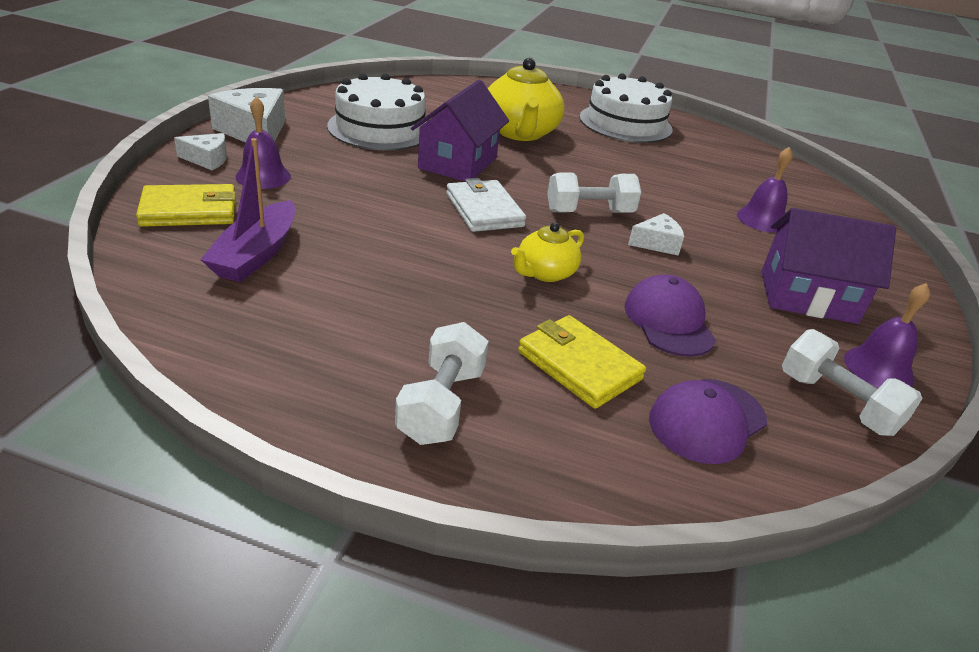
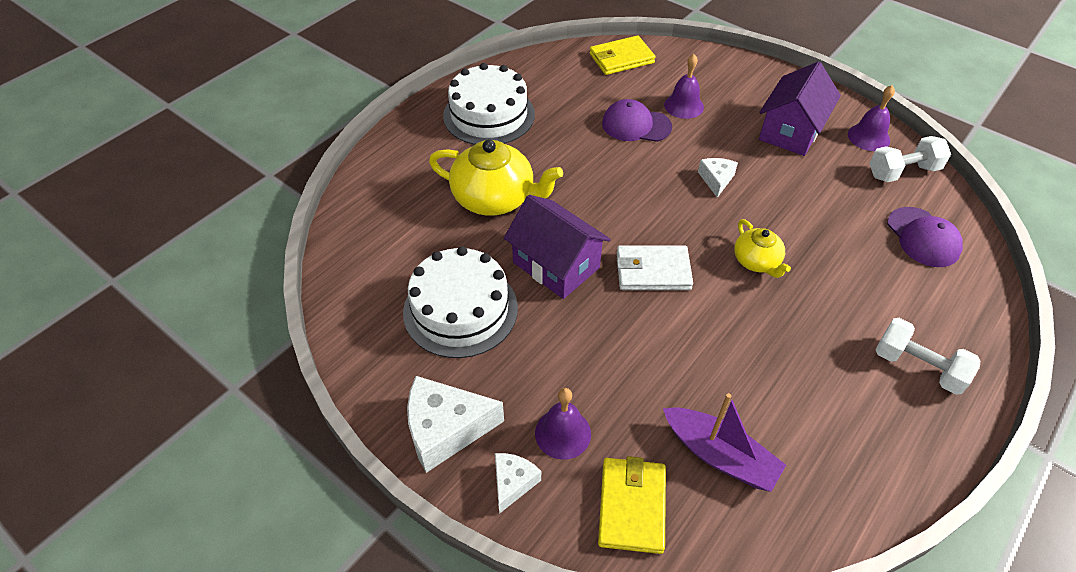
camera: 65 degrees left, 15 degrees up
yellow wallet [518,315,646,409] -> yellow wallet moved to [589,35,655,75]
white dumbbell [547,172,641,213] -> none
purple cap [624,274,716,357] -> purple cap moved to [602,99,672,142]

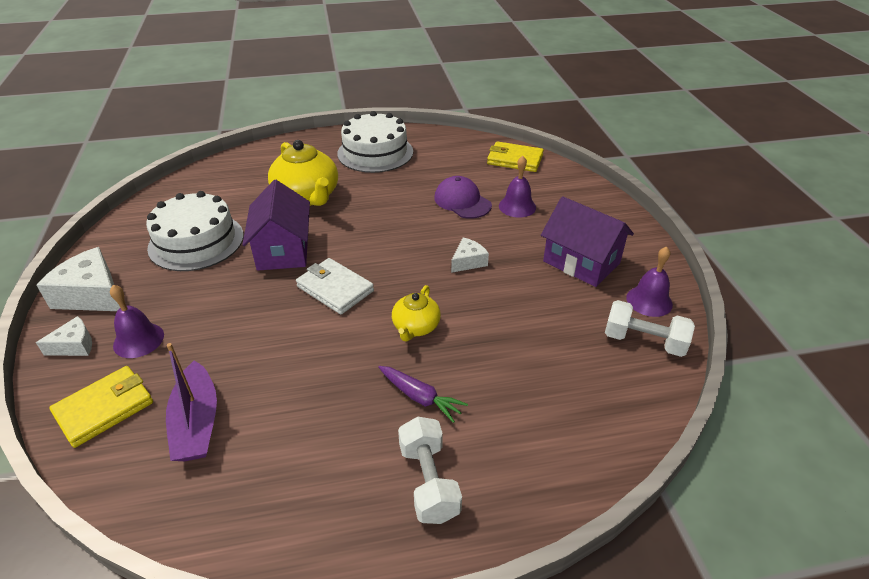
camera: 40 degrees right, 10 degrees down
purple house [759,62,841,156] -> purple house turned 60 degrees clockwise [541,196,634,287]
purple cap [887,207,963,267] -> none
none -> purple carrot [378,366,468,423]

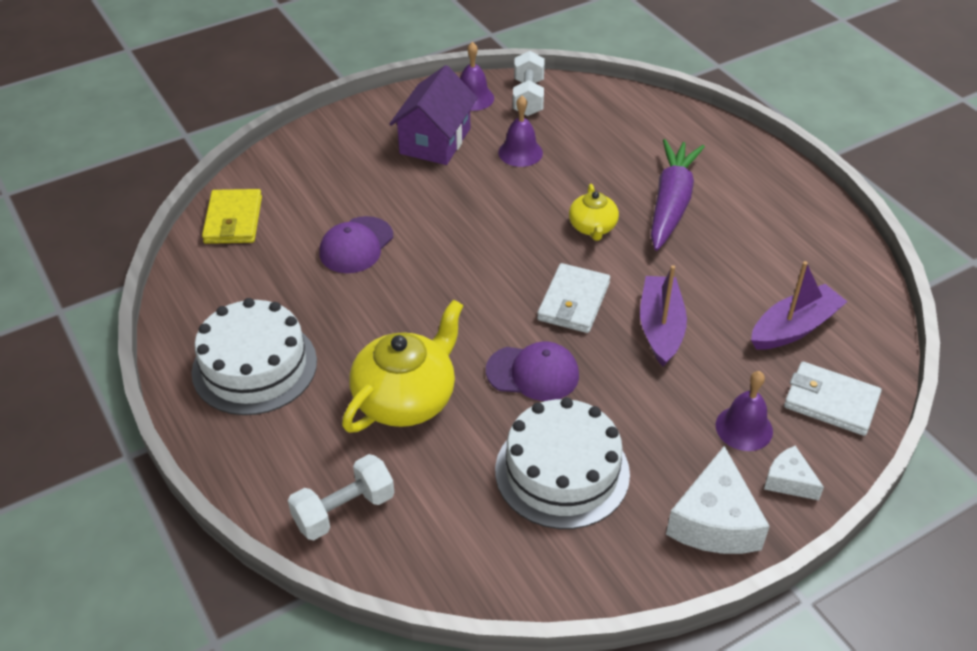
camera: 110 degrees left, 5 degrees up
yellow wallet [49,366,153,448] -> white wallet [784,362,882,436]
purple house [242,180,310,271] -> purple cap [486,341,579,401]
purple carrot [378,366,468,423] -> purple carrot [651,139,705,251], size x1.85
yellow teapot [392,285,441,341] -> yellow teapot turned 90 degrees clockwise [569,184,619,241]
white dumbbell [398,417,462,524] -> white dumbbell moved to [288,454,394,540]
white cheese [451,237,489,273] -> none
purple bell [499,156,536,218] -> purple bell moved to [498,96,543,167]
none -> purple boat [640,265,687,367]

